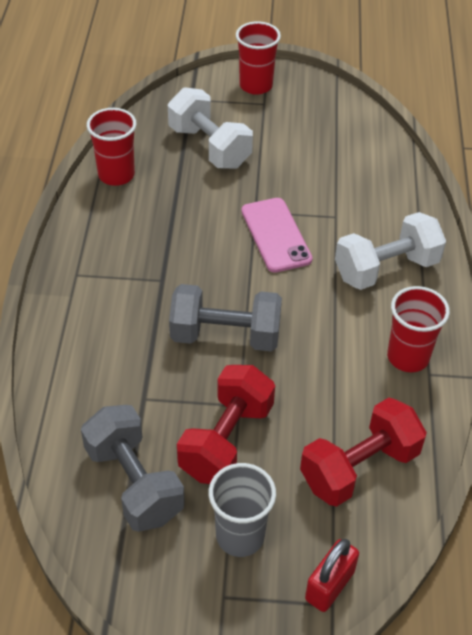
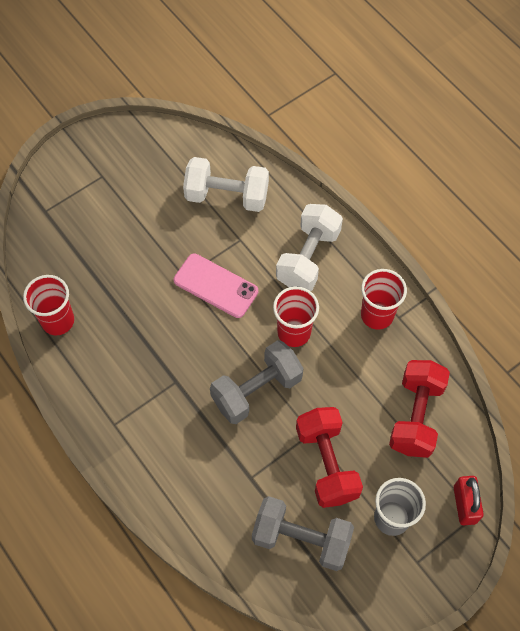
camera: 40 degrees left, 15 degrees up
white dumbbell [168,87,253,169] -> white dumbbell moved to [183,157,269,212]
red cup [236,21,281,95] -> red cup moved to [273,286,319,347]

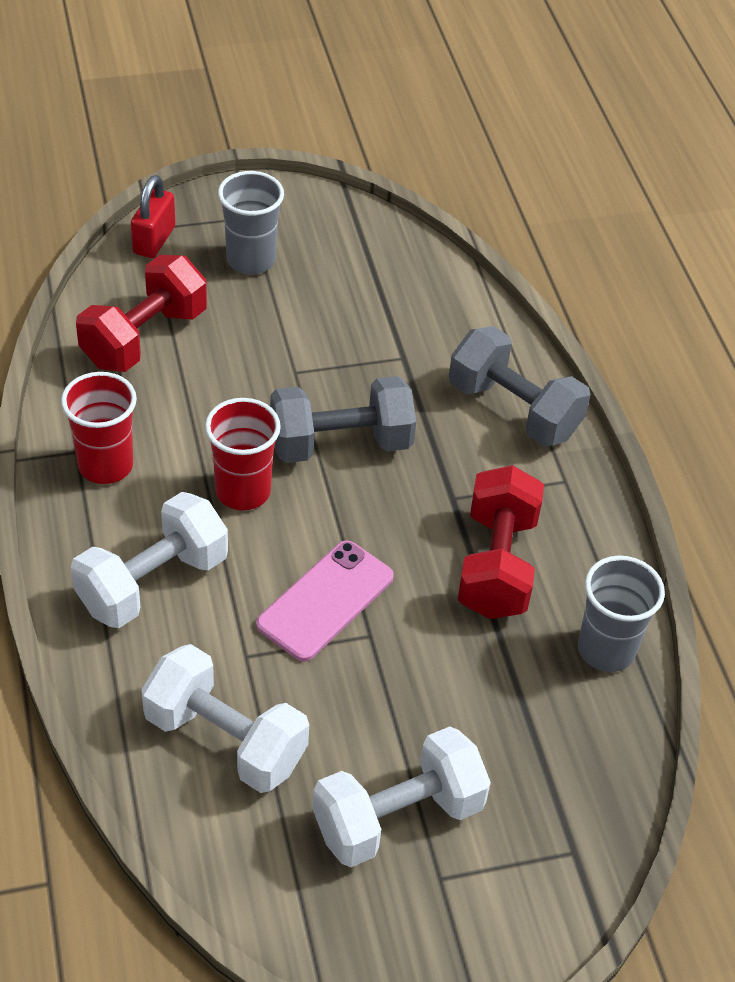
camera: 160 degrees left, 15 degrees down
red cup [23,275,74,335] -> grey cup [578,555,665,672]
pink phone [174,253,258,318] -> pink phone turned 75 degrees clockwise [256,541,394,662]
grey dumbbell [252,496,354,571] -> grey dumbbell moved to [449,326,591,447]
red dumbbell [296,407,363,508] -> red dumbbell moved to [458,465,544,619]
none -> white dumbbell [312,726,491,867]

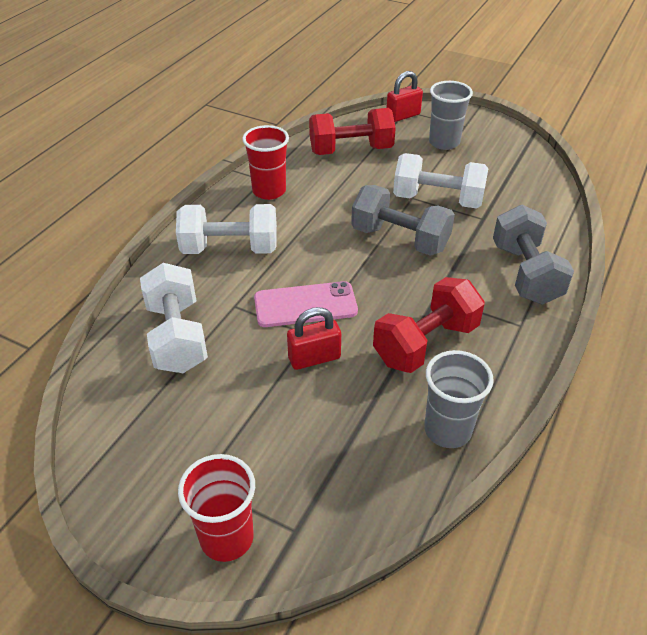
camera: 45 degrees right, 5 degrees down
red cup [205,398,281,510] -> red cup moved to [178,454,255,562]
white dumbbell [312,726,491,867] -> white dumbbell moved to [393,153,488,209]
none -> red padlock [287,307,341,370]

